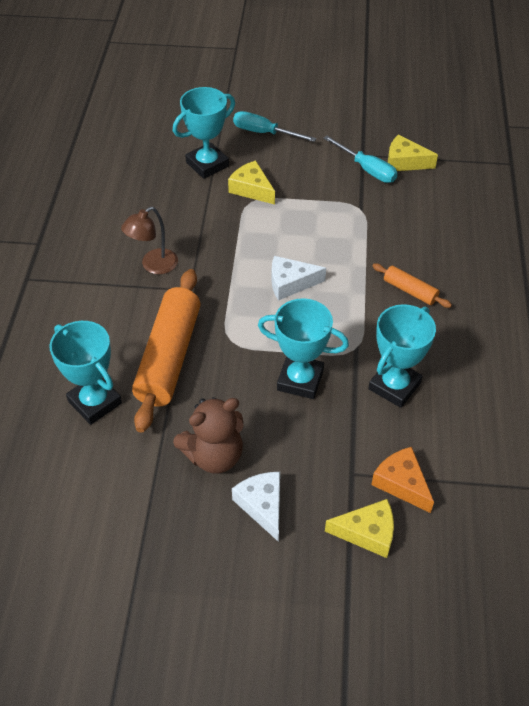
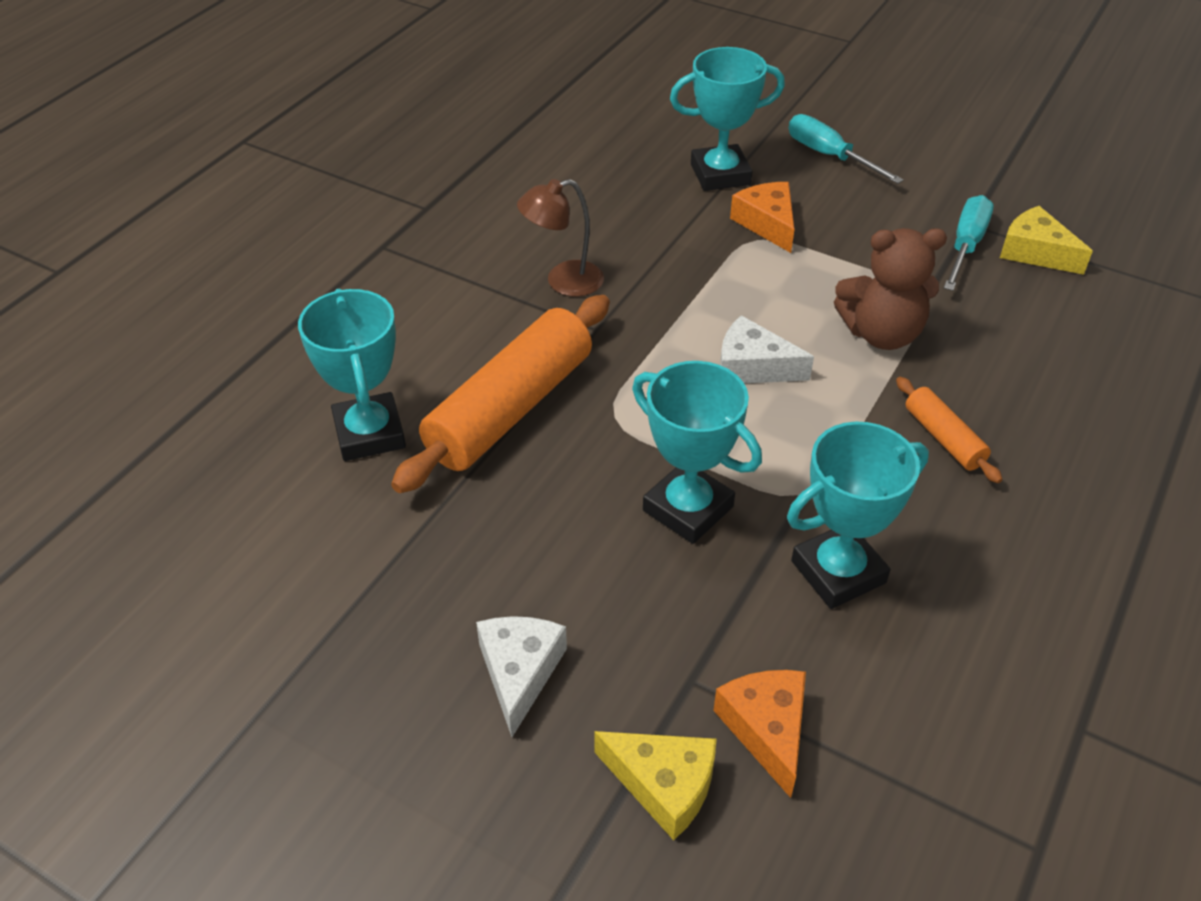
camera: 25 degrees right, 5 degrees down
brown teddy bear [173,397,243,474] -> brown teddy bear moved to [834,228,947,350]
yellow cheese [228,161,275,204] -> orange cheese [730,182,795,253]
turquoise screwdriver [323,136,398,183] -> turquoise screwdriver turned 135 degrees counterclockwise [944,195,994,291]

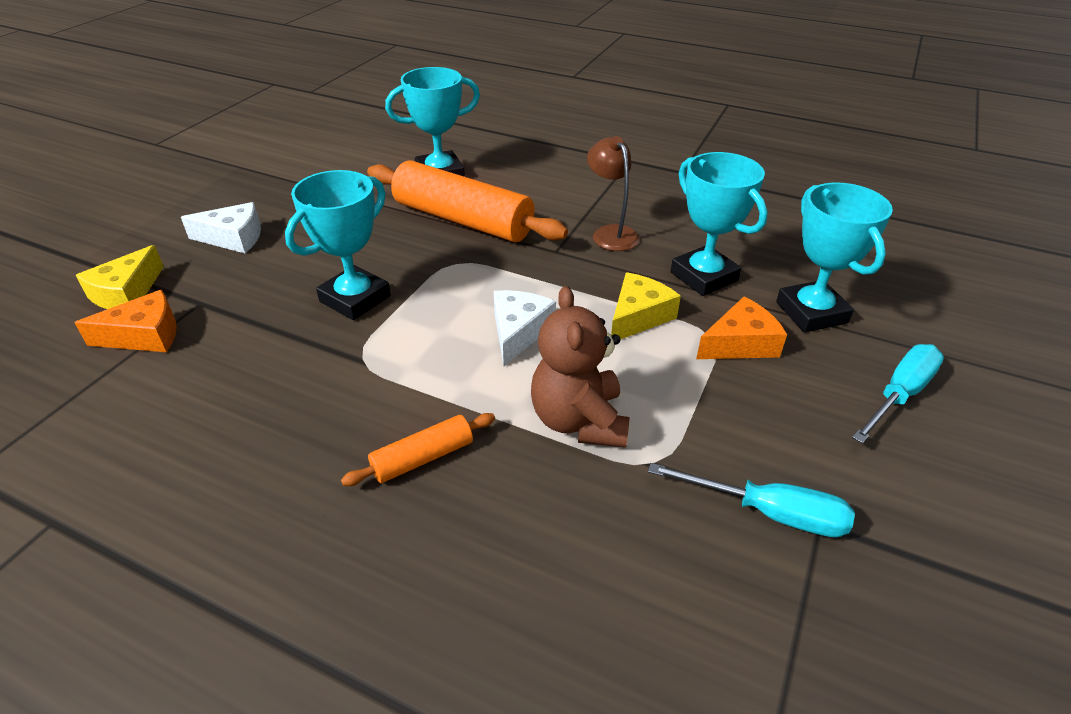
camera: 85 degrees right, 5 degrees down
turquoise trophy [787,422,929,609] -> turquoise trophy moved to [671,152,768,296]
yellow cheese [1000,206,1093,275] -> yellow cheese moved to [611,272,681,340]

